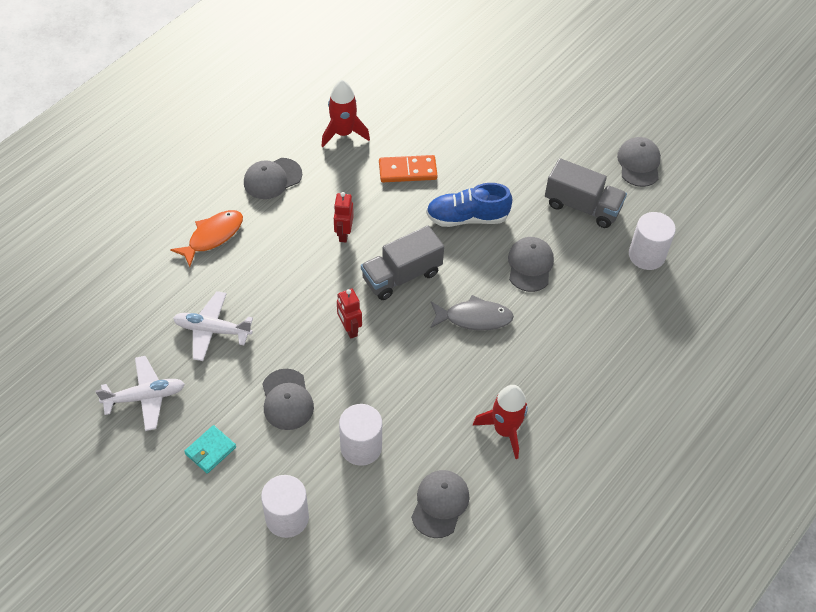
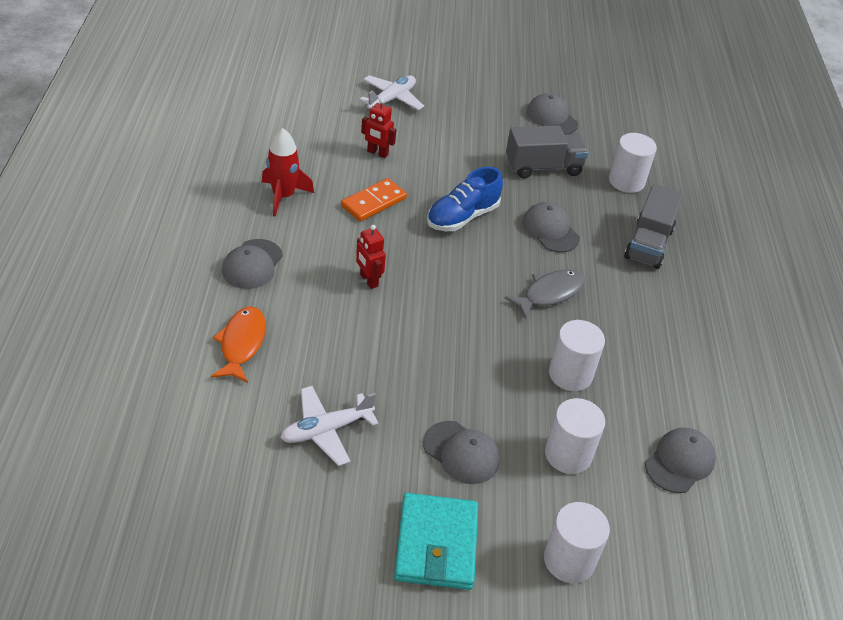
camera: 40 degrees left, 10 degrees down
white plane [96,356,185,431] -> white plane moved to [359,75,424,110]
turquoise wallet [184,425,236,474] -> turquoise wallet [394,493,478,590], size x1.85
red robot [337,288,362,339] -> red robot moved to [361,99,396,158]
grey truck [361,226,444,300] -> grey truck moved to [624,184,683,269]
grey cap [411,470,470,538] -> grey cap turned 60 degrees clockwise [645,428,716,493]
red rocket [473,385,528,459] -> none
none -> white cylinder [549,320,605,391]

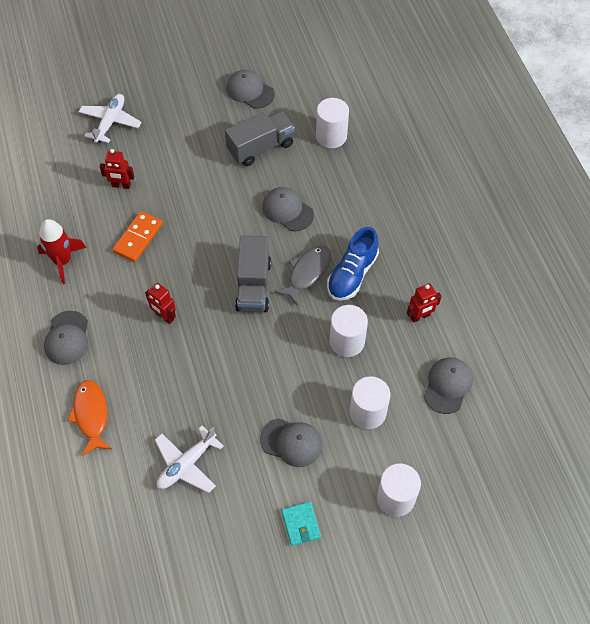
camera: 15 degrees left, 15 degrees up
turquoise wallet [394,493,478,590] -> turquoise wallet [281,502,321,546], size x0.54
blue shoe [427,167,503,231] -> blue shoe moved to [327,227,379,301]
grey truck [624,184,683,269] -> grey truck moved to [235,236,271,312]
none -> red robot [407,283,441,323]

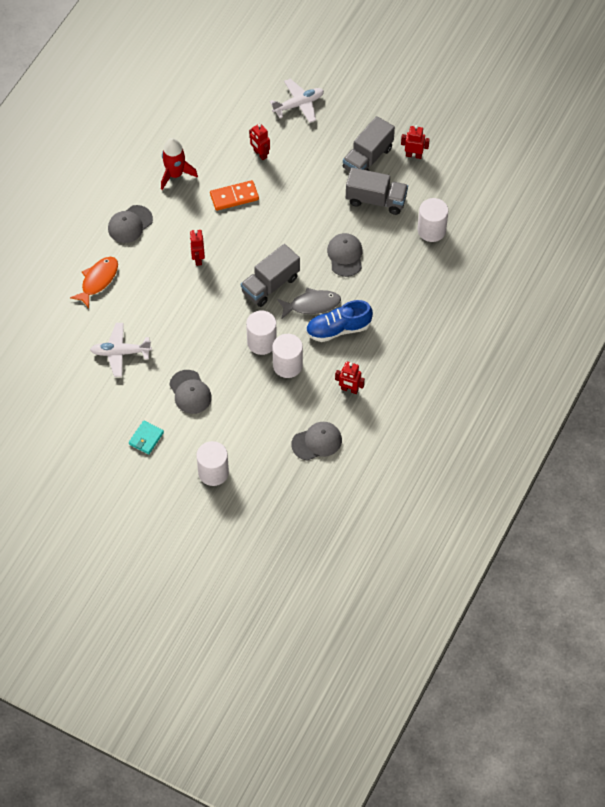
camera: 45 degrees right, 0 degrees up
grey cap [227,70,275,109] -> red robot [401,125,430,159]
white cylinder [350,376,390,429] -> white cylinder moved to [246,310,277,355]
none -> grey truck [343,116,395,172]

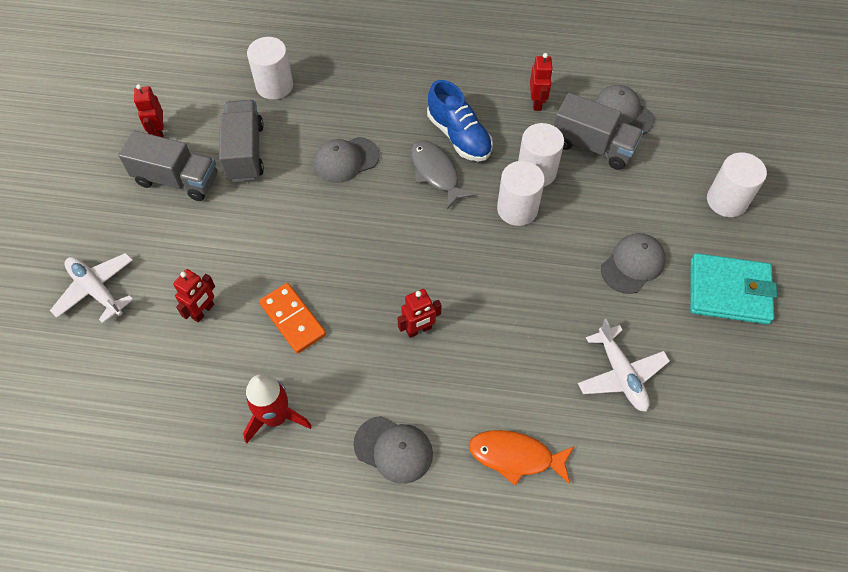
camera: 110 degrees left, 0 degrees up
turquoise wallet [129,421,164,455] -> turquoise wallet [690,253,777,324], size x1.85
grey truck [241,244,300,307] -> grey truck moved to [554,93,643,170]

